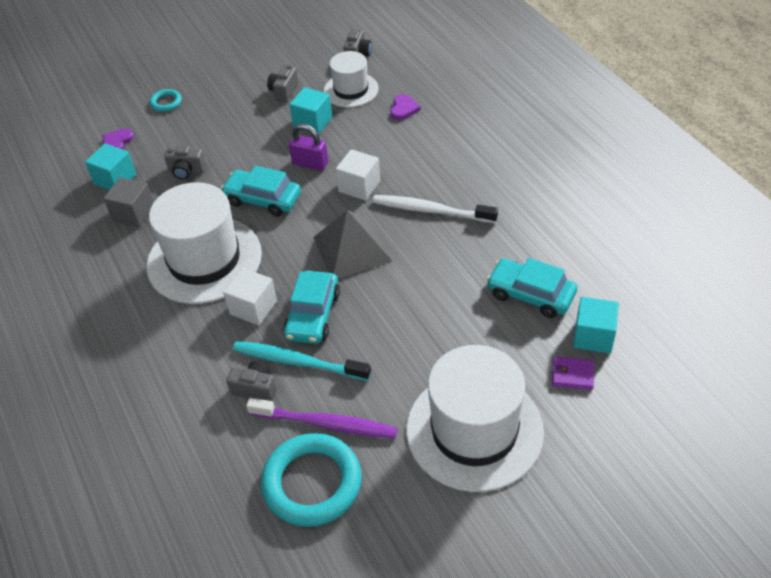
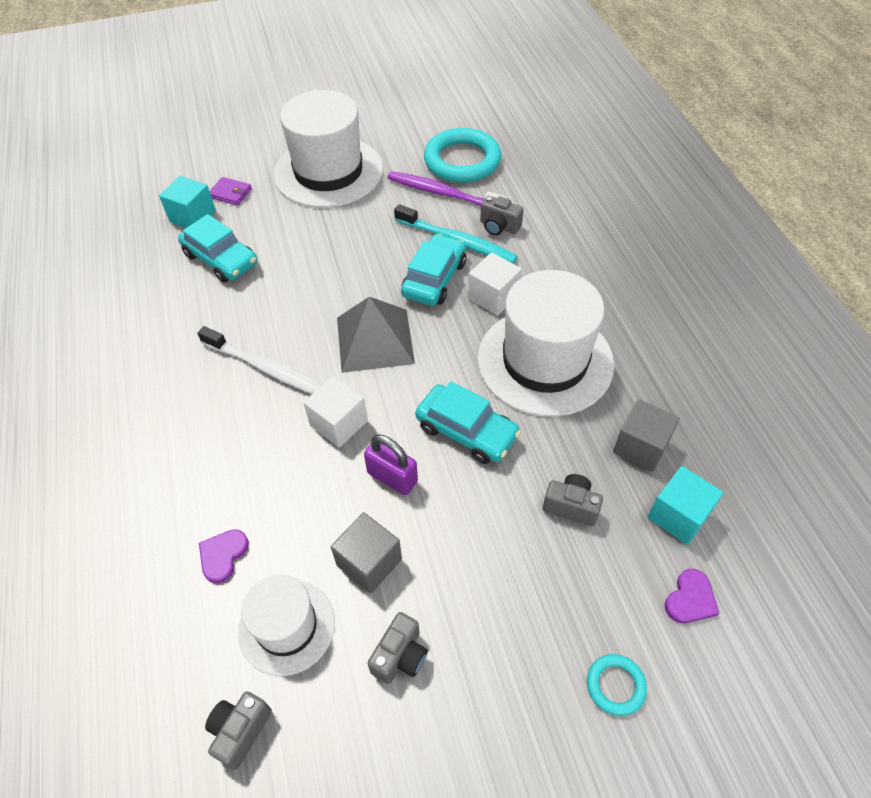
camera: 170 degrees left, 5 degrees up
turquoise cube [289,87,332,134] -> grey cube [331,512,402,594]

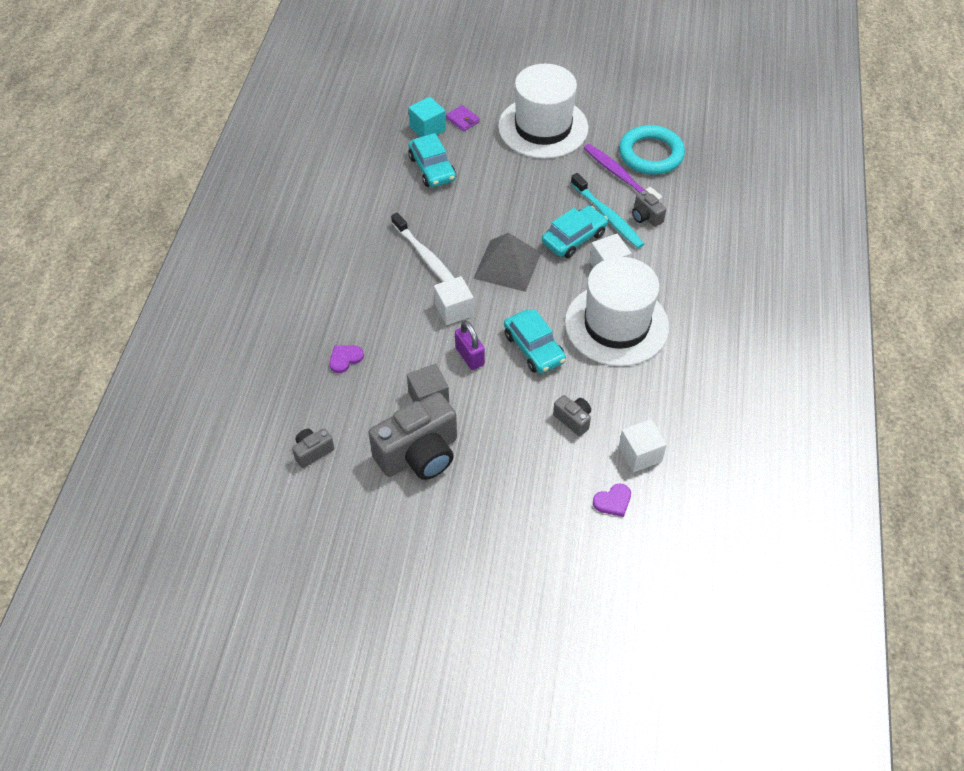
camera: 25 degrees right, 0 degrees up
white hat [238,575,335,676] -> none
grey camera [367,612,428,684] -> grey camera [369,393,457,480], size x2.16
turquoise ring [587,654,647,716] -> none
grey cube [613,399,680,472] -> none
turquoise cube [648,466,723,545] -> white cube [619,419,667,472]

